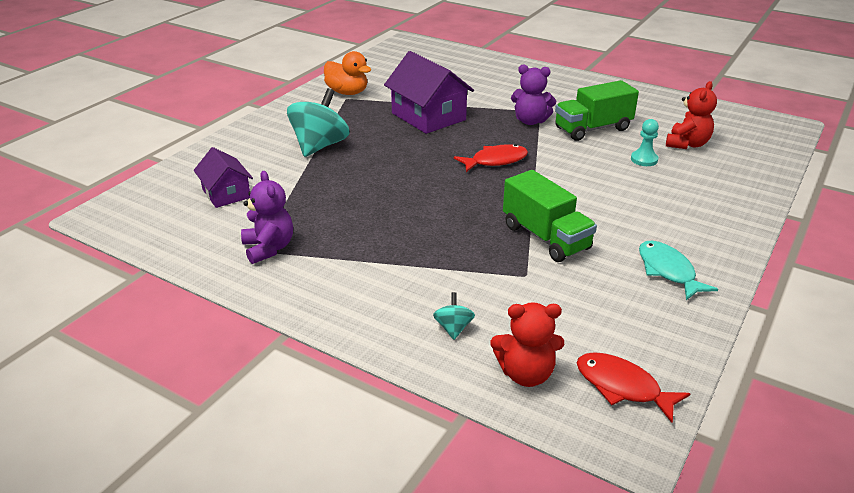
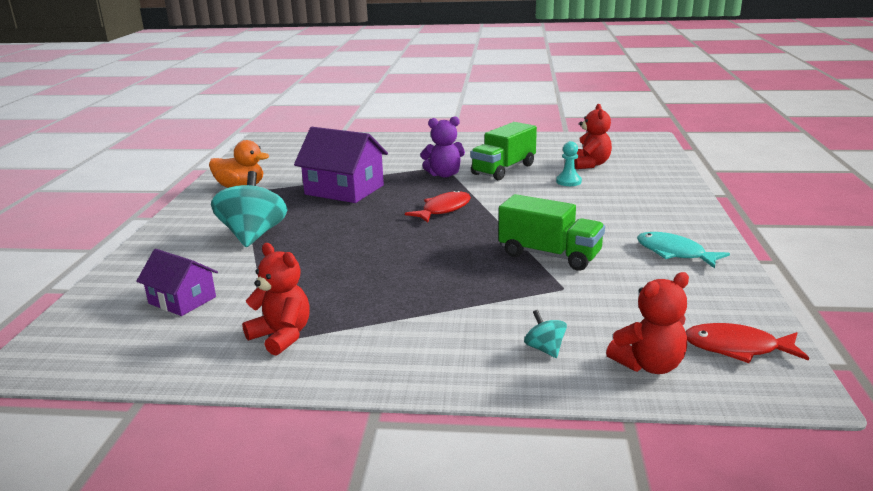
camera: 25 degrees left, 10 degrees down
purple teddy bear [241,171,293,264] -> red teddy bear [242,243,310,356]

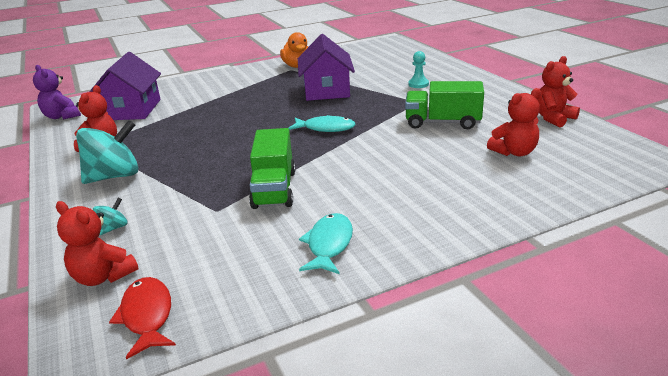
camera: 60 degrees right, 5 degrees up
purple house [136,249,218,316] -> purple house [89,52,161,120], size x1.66
turquoise spinning top [211,171,287,247] -> turquoise spinning top moved to [76,120,138,184]
red fish [405,190,471,223] -> turquoise fish [289,115,356,132]
purple teddy bear [420,116,465,178] -> purple teddy bear moved to [33,65,81,120]
turquoise pawn [556,141,582,186] -> turquoise pawn moved to [408,51,429,88]
none -> red teddy bear [537,56,580,127]

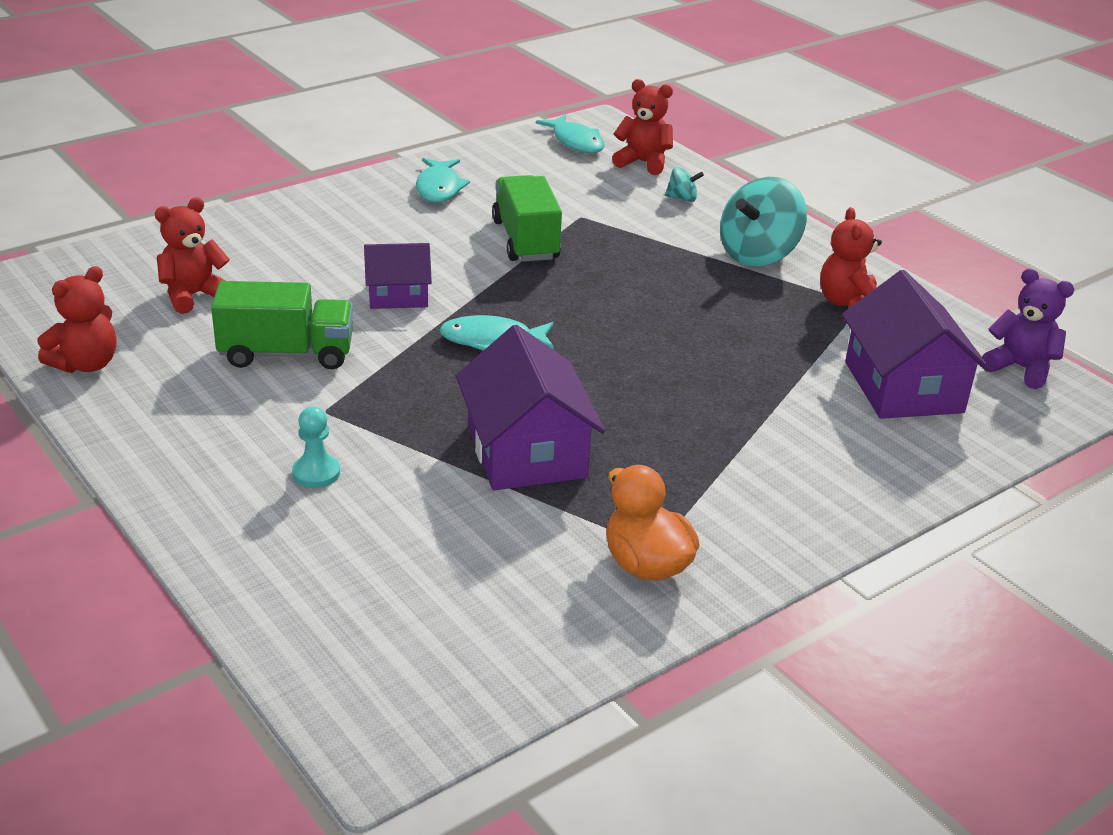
camera: 165 degrees right, 5 degrees up
turquoise spinning top [93,198,128,235] -> turquoise spinning top turned 105 degrees counterclockwise [665,167,704,202]
red fish [109,277,176,360] -> turquoise fish [536,114,605,153]
none -> purple house [364,243,432,309]

